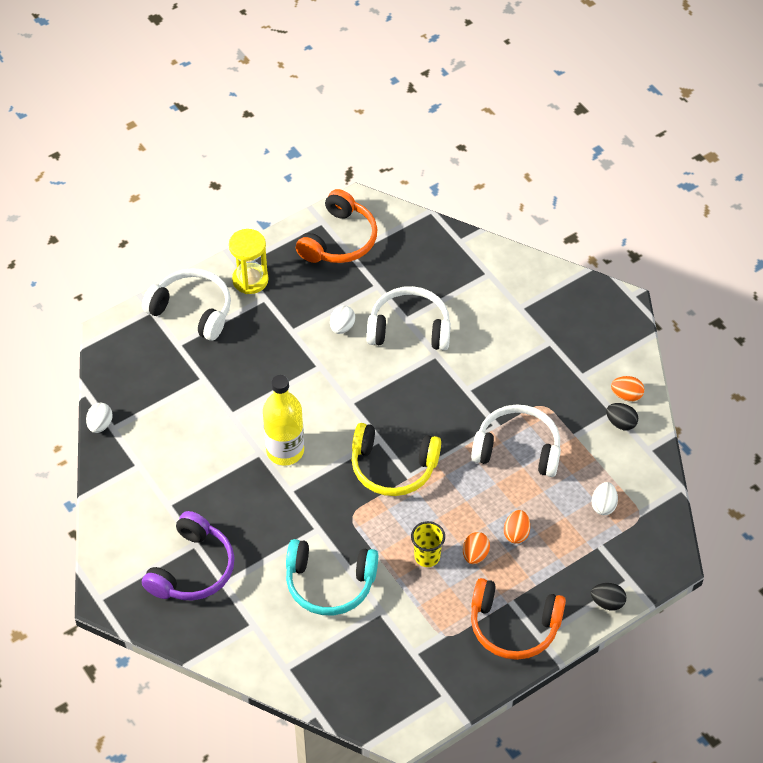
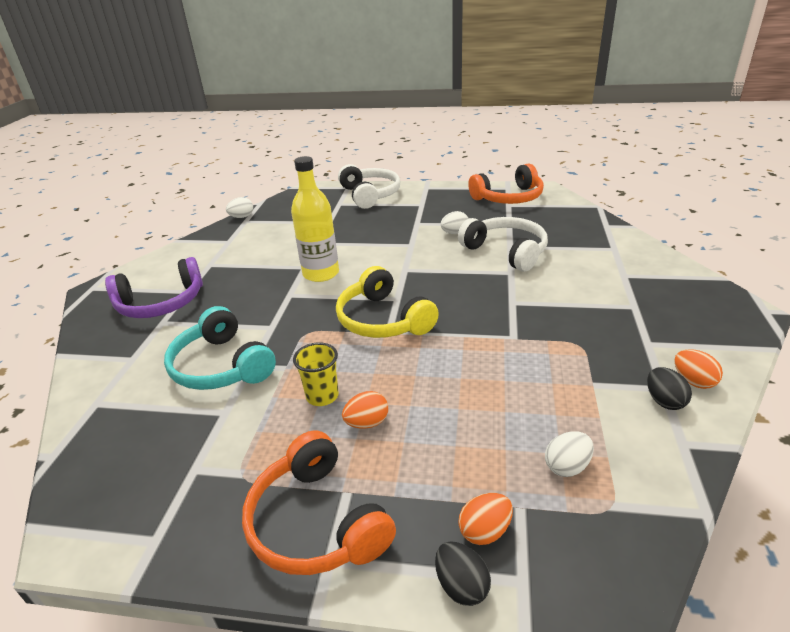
camera: 45 degrees right, 20 degrees down
yellow hourglass [229,229,268,294] -> none
white headphones [471,404,561,477] -> none
orange egg [504,510,530,544] -> orange egg moved to [458,493,513,545]

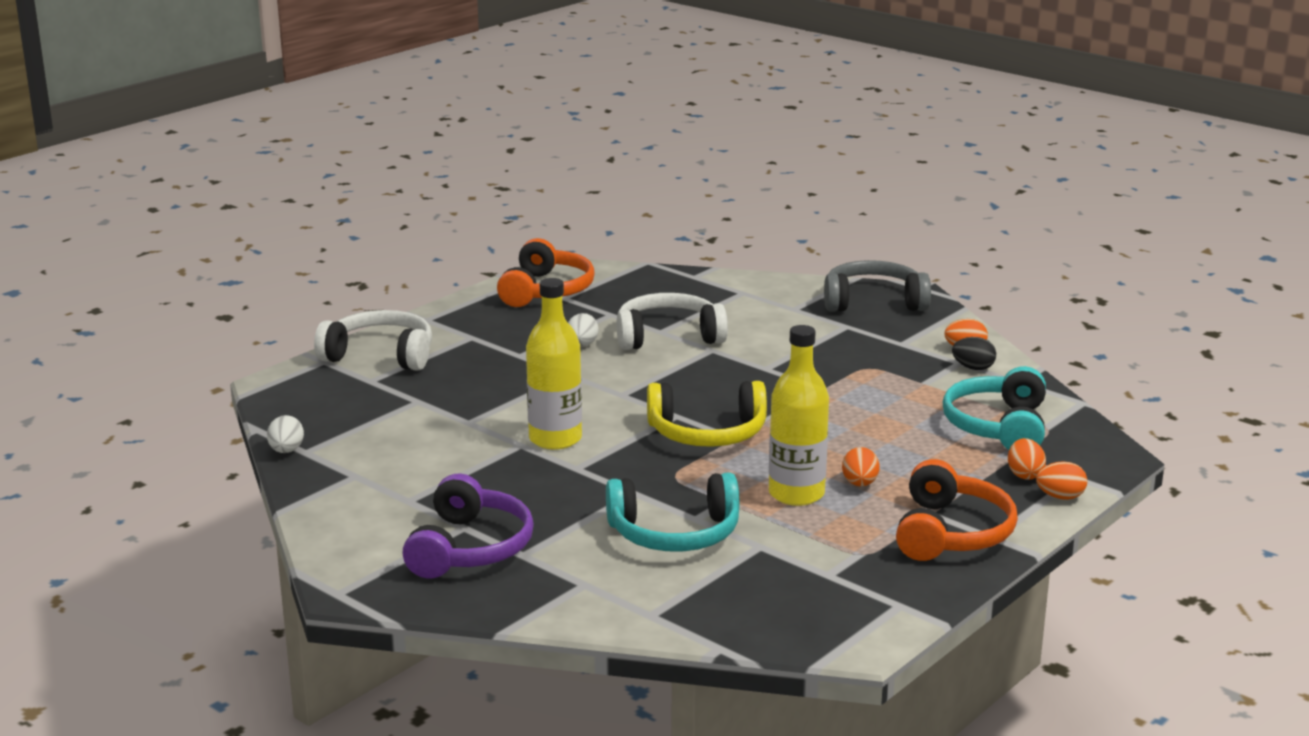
camera: 60 degrees left, 10 degrees down
orange headphones [242,430,396,575] -> orange headphones turned 75 degrees counterclockwise [896,459,1018,561]
yellow cup [293,342,339,406] -> yellow bottle [769,325,829,506]
black egg [435,542,491,606] -> orange egg [1036,461,1087,500]
white egg [545,431,594,477] -> turquoise headphones [943,366,1046,450]
none -> grey headphones [824,260,931,312]

